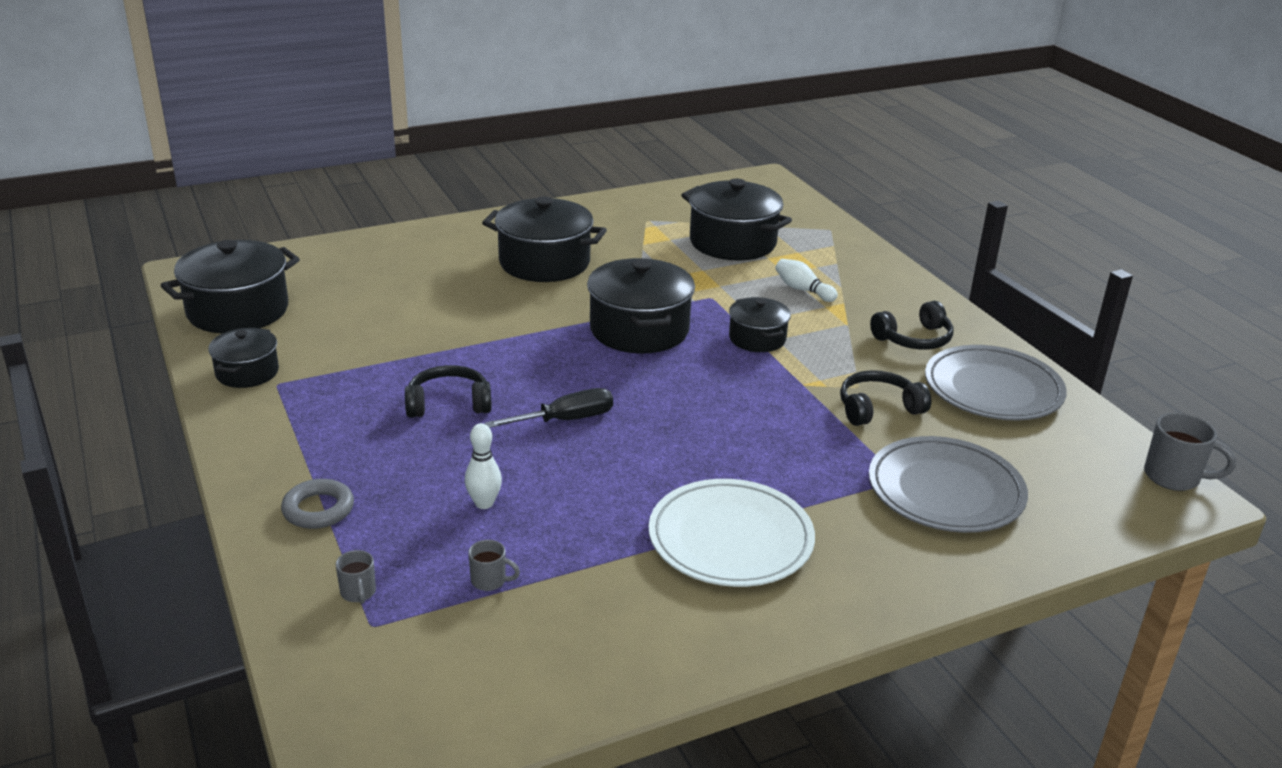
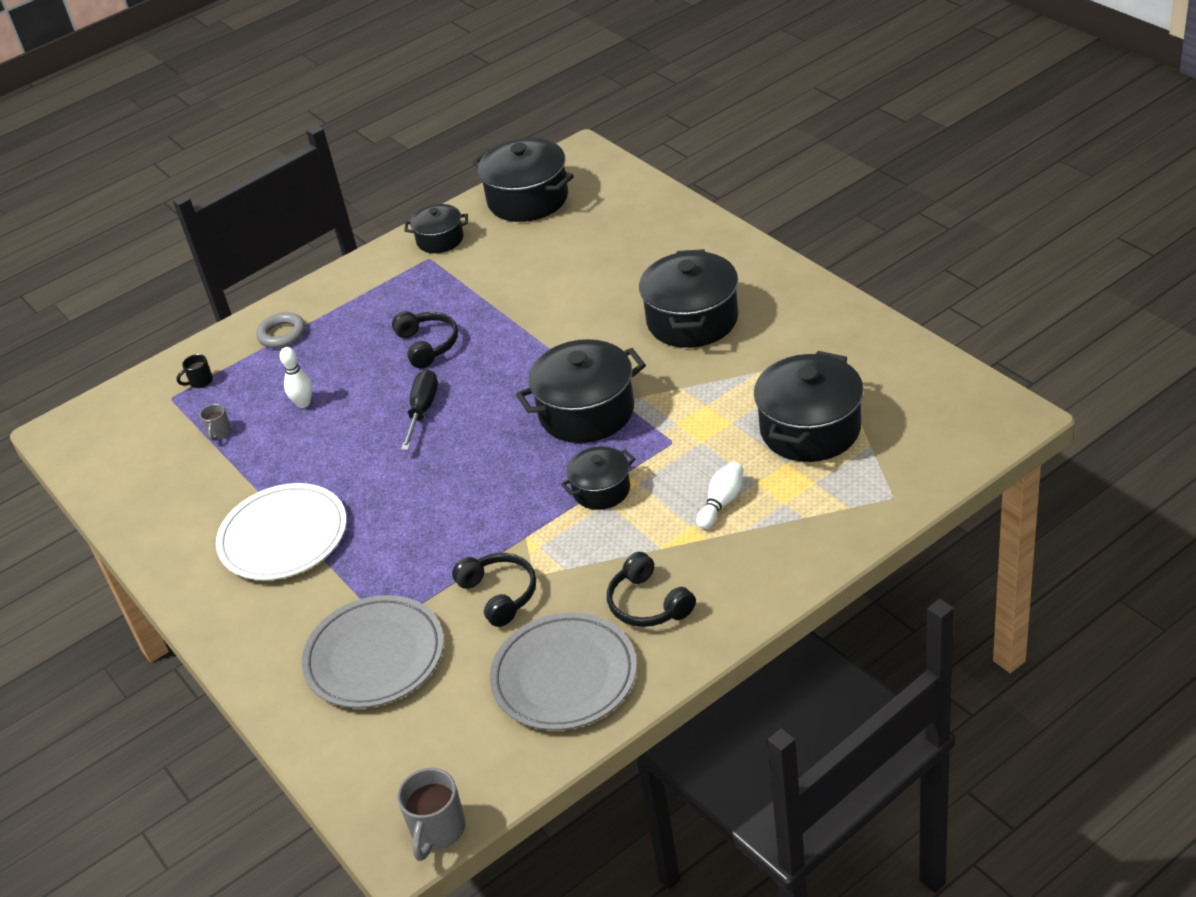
camera: 85 degrees right, 10 degrees up
grey mug [336,550,376,604] -> black mug [177,354,213,388]
black screwdriver [485,388,613,428] -> black screwdriver turned 135 degrees counterclockwise [401,369,438,450]

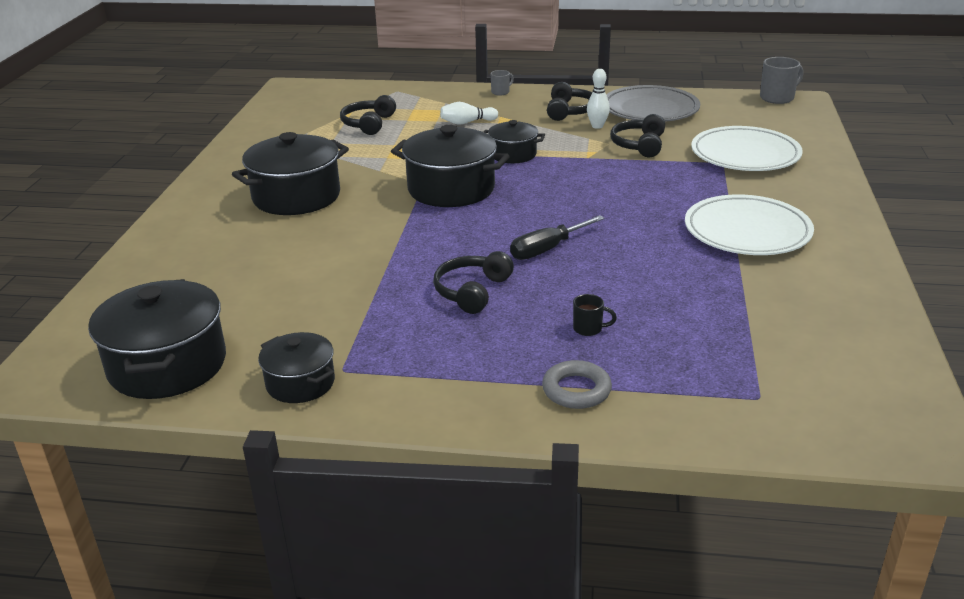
camera: 140 degrees left, 10 degrees down
black mug [177,354,213,388] -> black mug moved to [573,294,617,336]
grey mug [200,404,231,441] -> grey mug moved to [491,70,514,96]
white bowling pin [280,347,312,408] -> white bowling pin moved to [587,69,610,129]
grey plate [302,595,444,708] -> white plate [691,126,803,171]
black pot [754,351,864,462] -> black headphones [340,95,396,135]

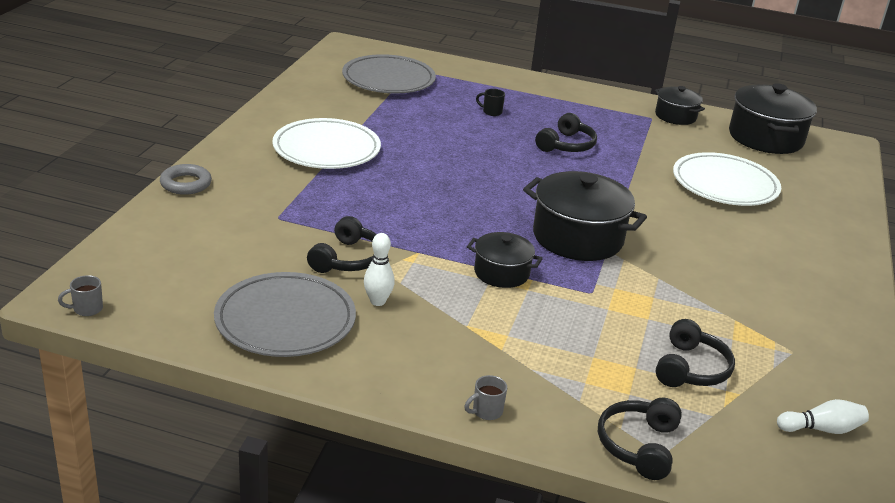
camera: 175 degrees left, 0 degrees up
black pot [232,132,349,215] -> none
white bowling pin [440,102,498,125] -> white bowling pin moved to [777,399,869,434]
black screwdriver [510,215,605,260] -> none
grey ring [542,360,612,409] -> grey ring moved to [160,164,212,195]
black headphones [547,82,592,121] -> black headphones moved to [598,398,682,480]
white plate [691,126,803,171] -> white plate moved to [673,152,781,206]
grey mug [760,57,804,104] -> grey mug [58,275,103,316], size x0.56
none -> grey plate [342,54,436,93]

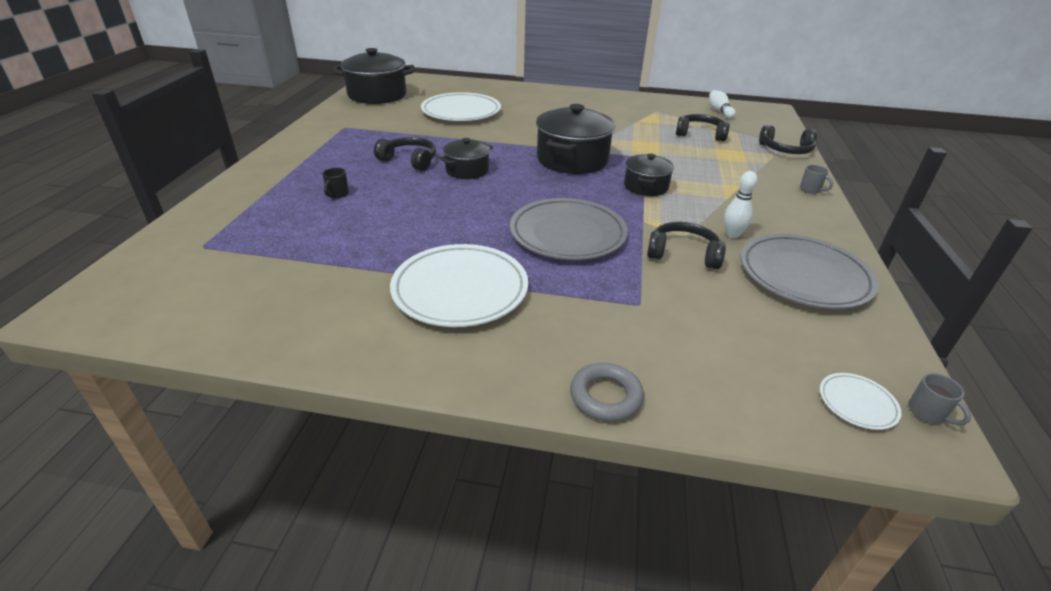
camera: 95 degrees left, 5 degrees up
grey plate [342,54,436,93] -> grey plate moved to [510,198,628,260]
black pot [655,86,705,125] -> black pot moved to [439,138,493,179]
none -> white plate [820,373,902,430]

